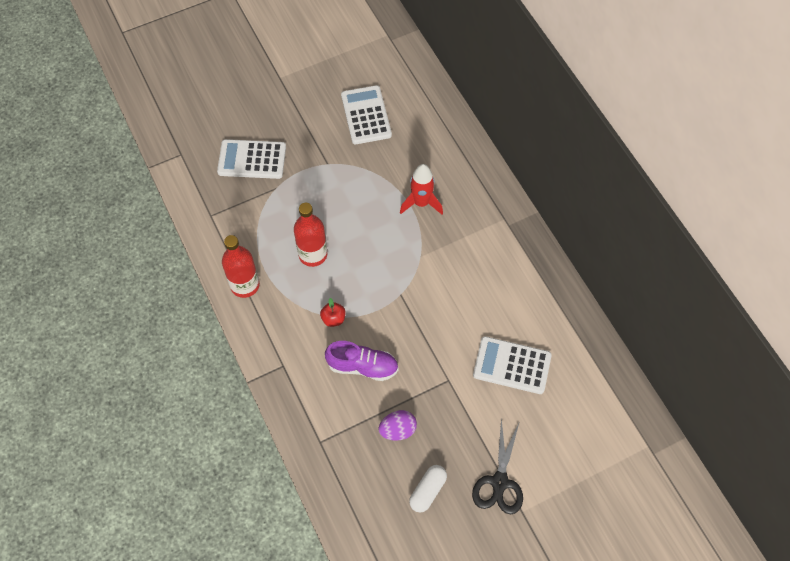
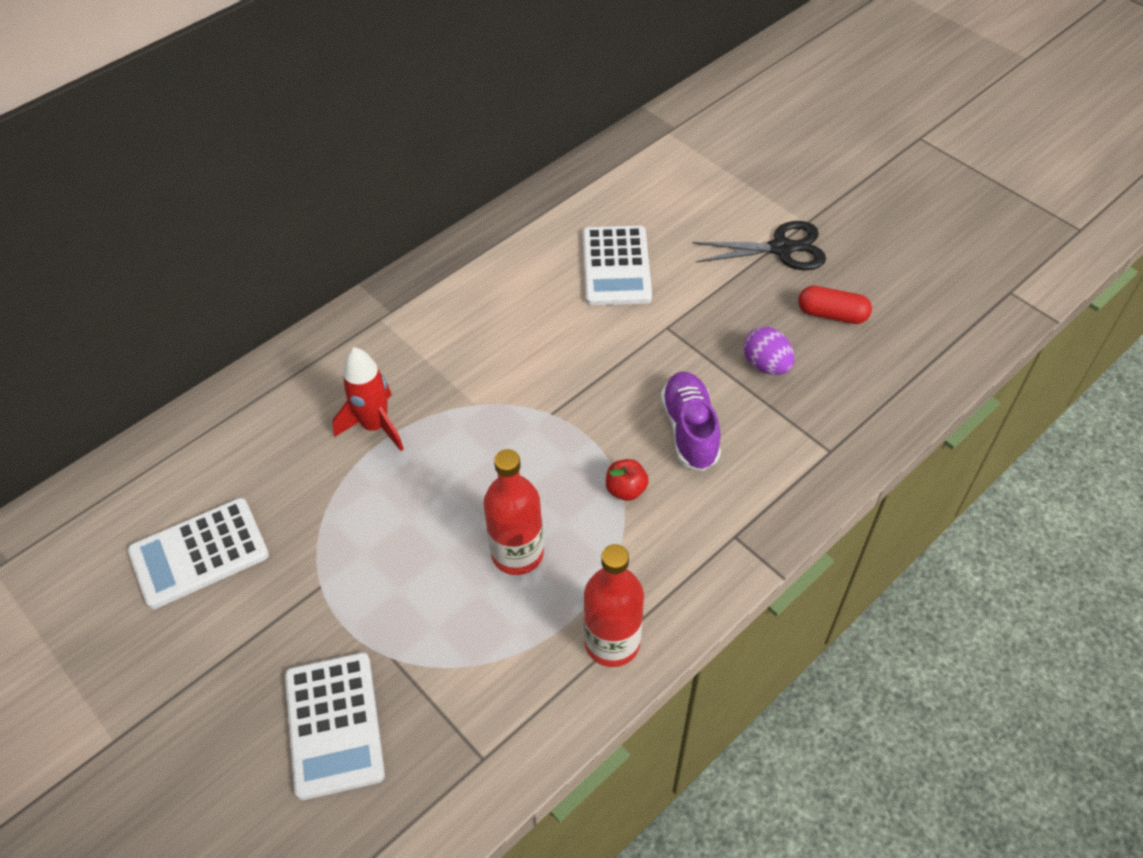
camera: 105 degrees left, 10 degrees down
white capsule [409,465,447,513] -> red capsule [798,286,872,324]

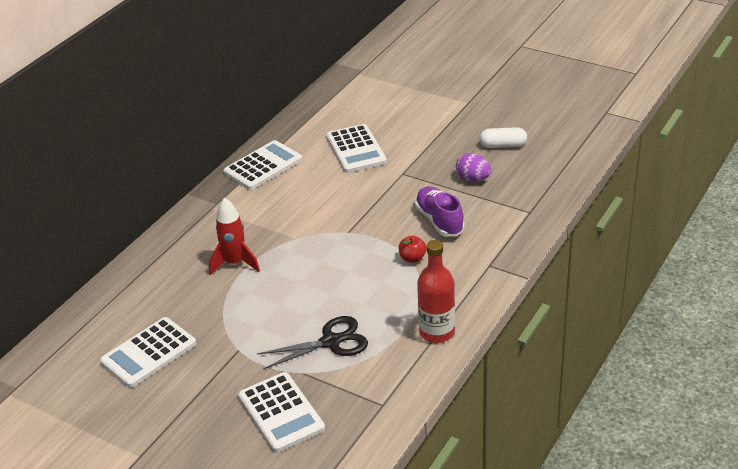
camera: 15 degrees left, 15 degrees down
red bottle [483,449,544,575] -> none
black scissors [692,221,826,270] -> black scissors moved to [257,316,368,370]
red capsule [798,286,872,324] -> white capsule [480,127,527,148]
none -> white calculator [224,140,302,190]

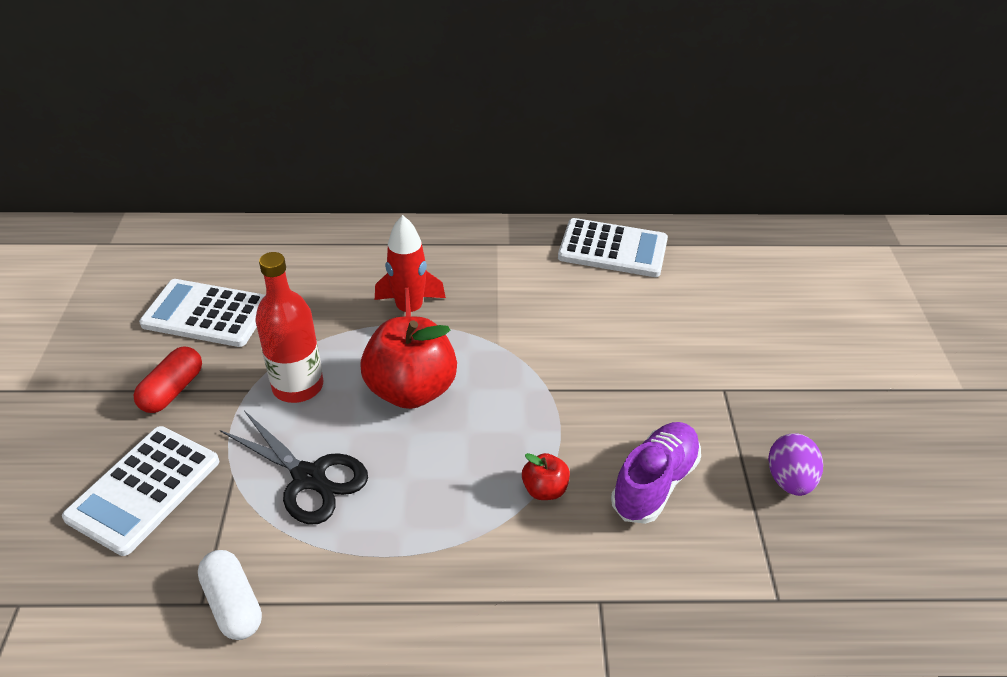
camera: 55 degrees right, 5 degrees up
white calculator [326,124,387,173] -> none
red bottle [417,240,455,343] -> red bottle moved to [255,252,323,403]
white capsule [480,127,527,148] -> white capsule moved to [198,550,262,640]
none -> red capsule [133,346,202,413]
none -> red apple [360,316,457,409]

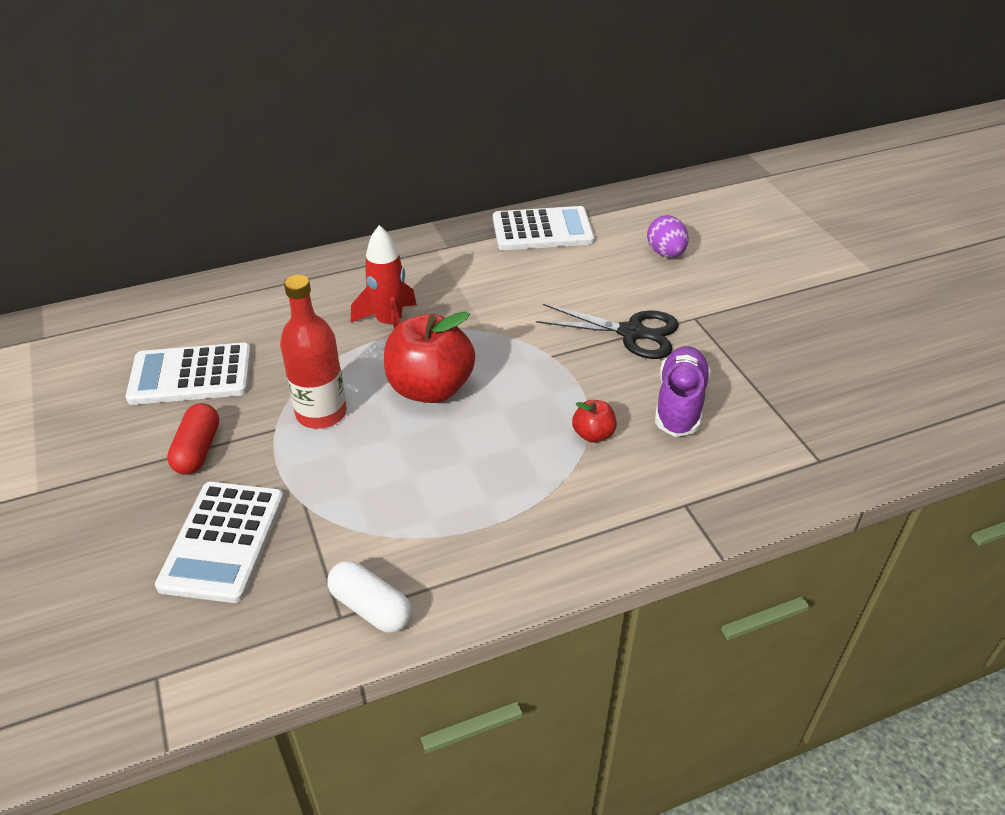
camera: 20 degrees left, 0 degrees up
black scissors [220,411,368,525] -> black scissors moved to [536,304,679,359]
purple egg [768,433,823,496] -> purple egg moved to [647,215,689,258]

